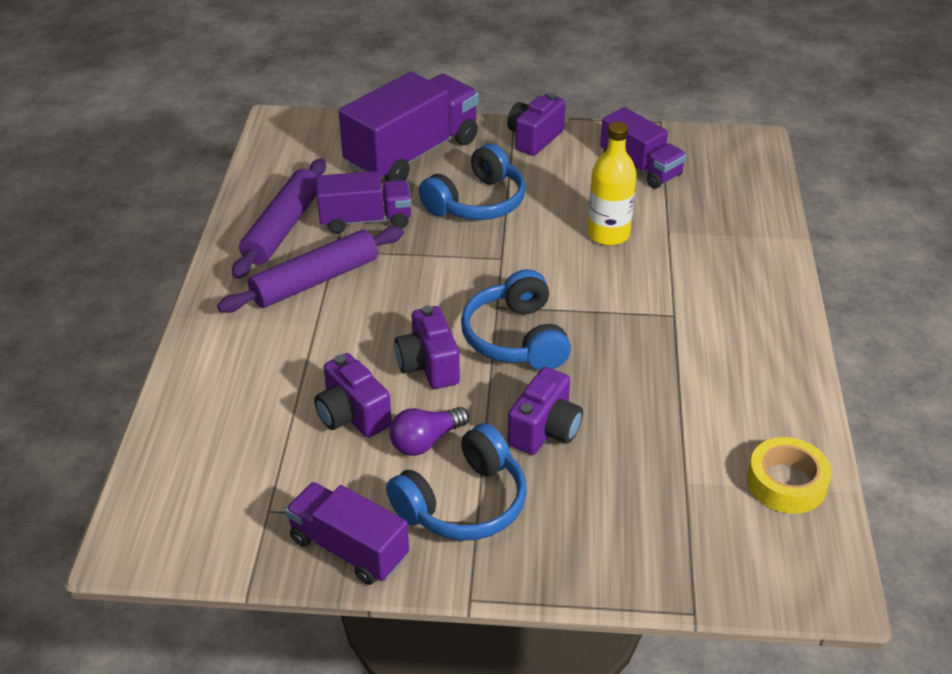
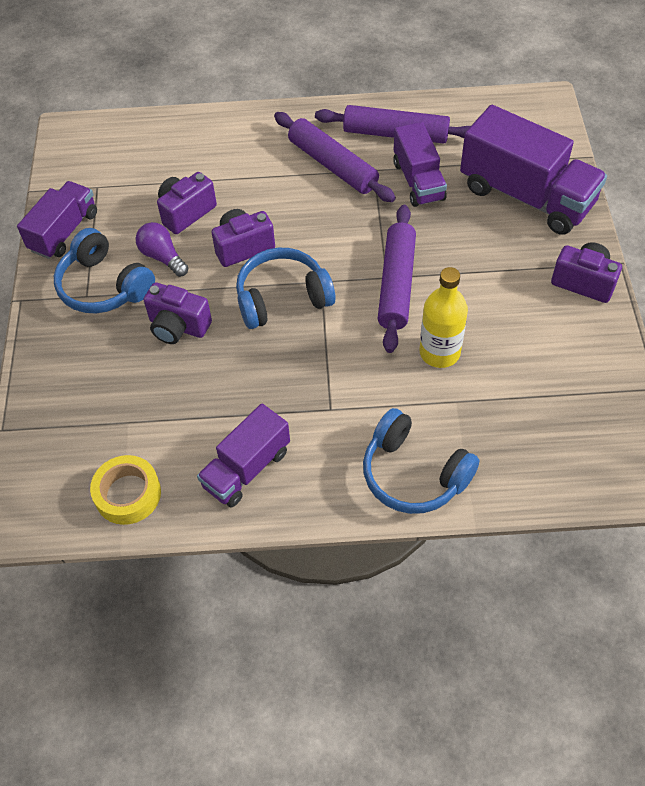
camera: 85 degrees right, 15 degrees up
blue headphones [419,143,526,220] -> blue headphones moved to [363,408,480,514]
purple truck [600,107,687,189] -> purple truck moved to [197,404,290,507]
none -> purple rolling pin [378,205,416,353]

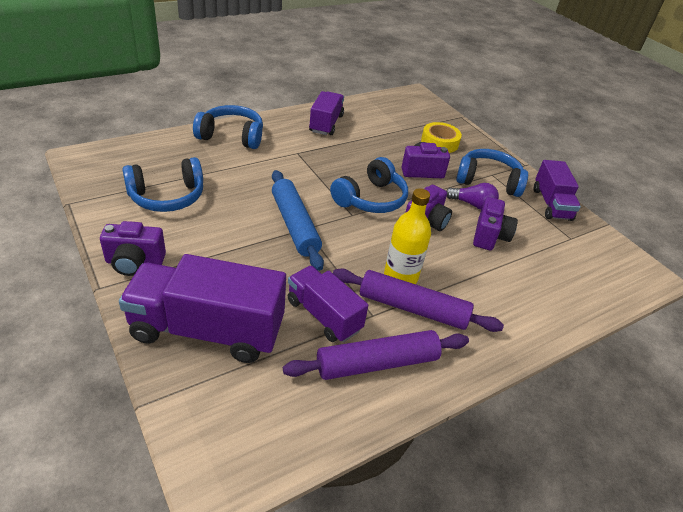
camera: 145 degrees right, 15 degrees down
yellow tape [90,455,161,525] -> yellow tape moved to [421,122,462,153]
purple rolling pin [378,205,416,353] -> blue rolling pin [272,170,324,271]
yellow bottle [419,267,468,368] -> yellow bottle moved to [384,188,431,284]
none -> blue headphones [122,157,203,212]

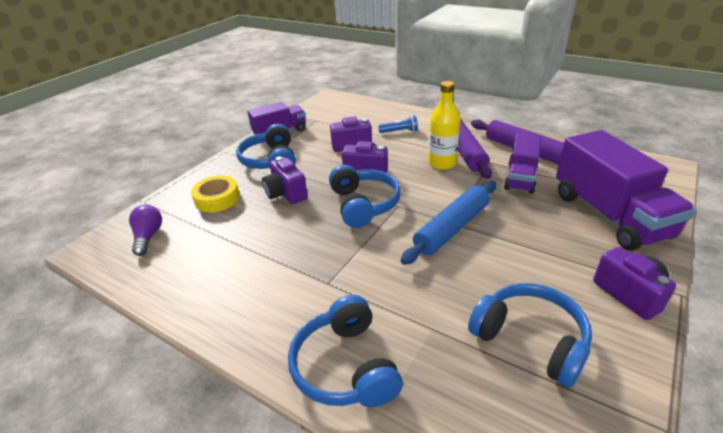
camera: 110 degrees left, 5 degrees down
purple truck [309,91,344,135] -> none
blue headphones [330,157,408,213] -> blue headphones turned 60 degrees clockwise [329,165,401,228]
purple light bulb [446,183,499,210] -> purple light bulb moved to [129,205,162,256]
none -> blue flashlight [378,115,418,133]

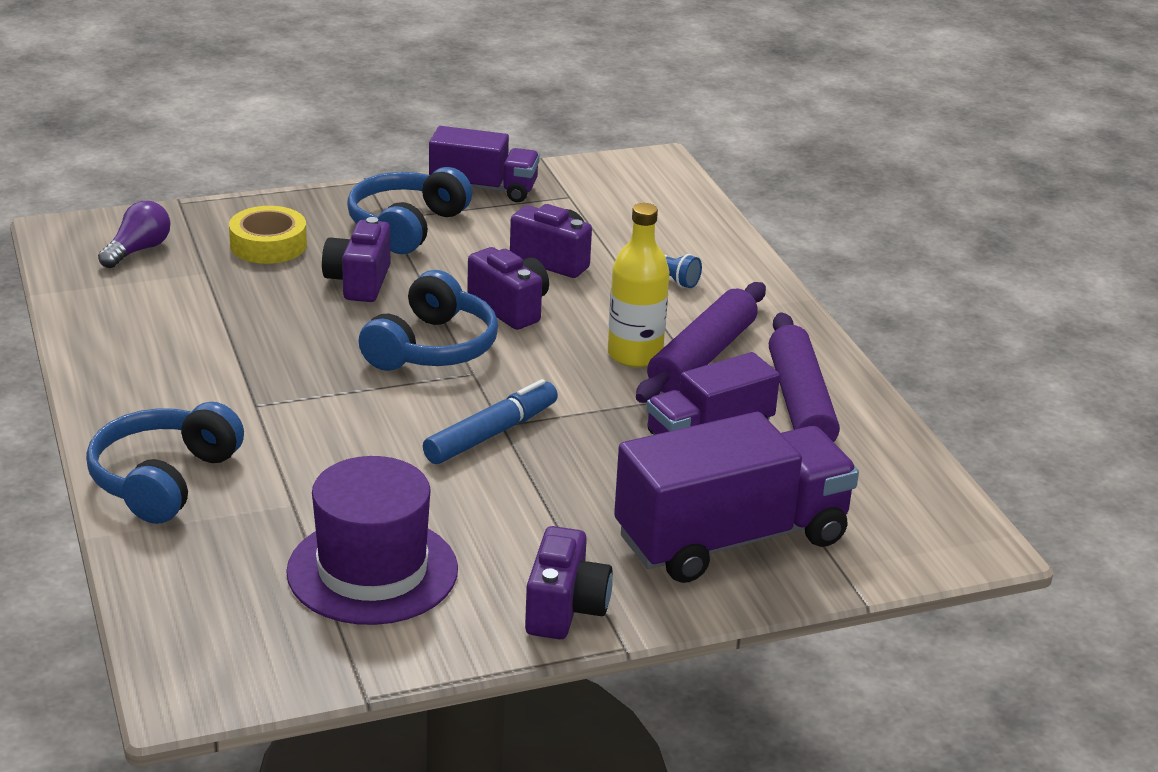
camera: 35 degrees right, 5 degrees down
blue rolling pin [401,181,496,265] -> blue marker [423,379,558,464]
blue headphones [468,283,592,388] -> purple hat [286,456,458,625]
purple truck [556,130,696,251] -> purple truck turned 135 degrees counterclockwise [614,412,859,583]

